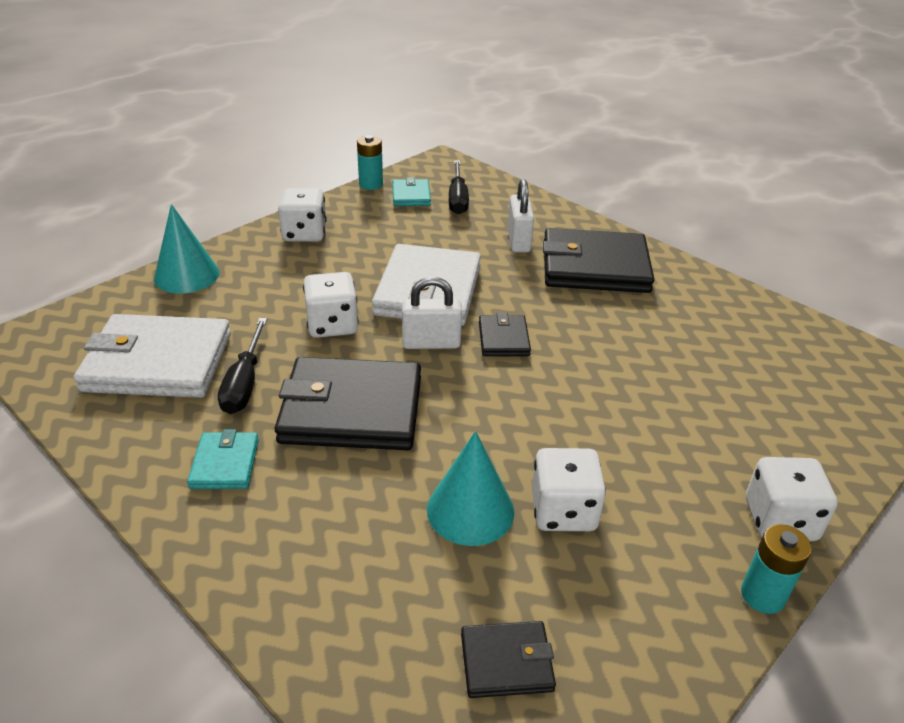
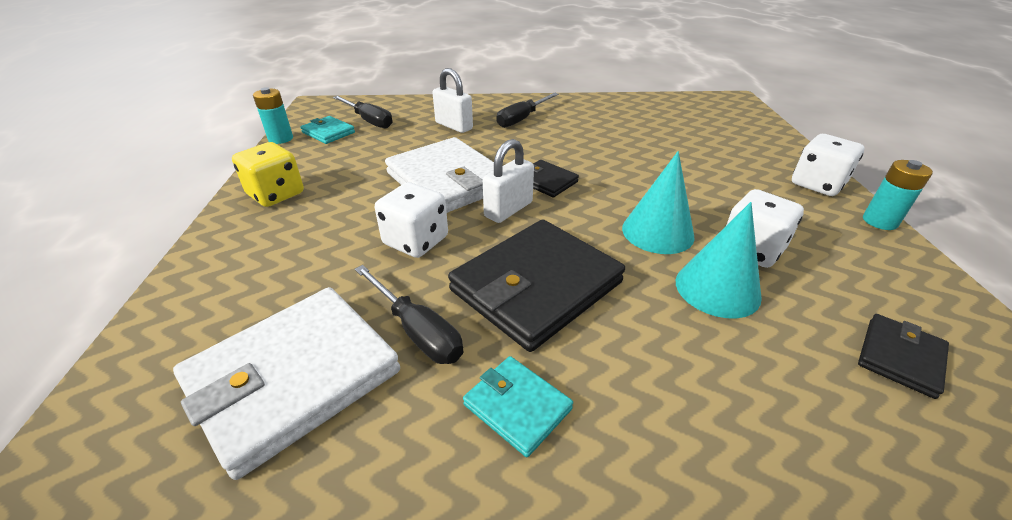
camera: 45 degrees left, 0 degrees up
turquoise cone [154,204,219,293] -> turquoise cone moved to [622,151,695,254]
white dice [278,188,327,242] -> yellow dice [232,142,304,207]
black wallet [543,228,655,293] -> black screwdriver [496,93,559,128]

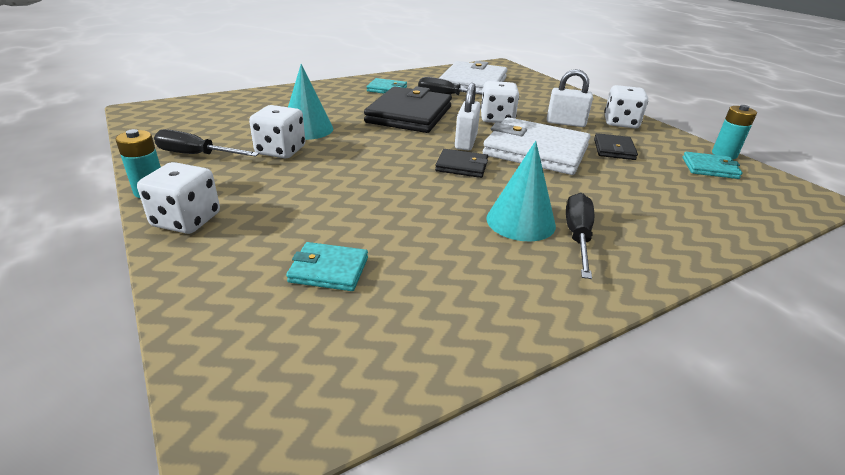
camera: 150 degrees right, 5 degrees down
yellow dice [232,142,304,207] -> white dice [604,85,648,128]
black screwdriver [333,96,393,129] -> black screwdriver moved to [154,129,259,157]
white padlock [432,68,473,133] -> white padlock moved to [547,69,593,127]
turquoise cone [622,151,695,254] -> turquoise cone moved to [486,141,556,241]
black wallet [858,314,949,399] -> black wallet moved to [594,133,638,160]
none -> turquoise wallet [286,242,368,291]

